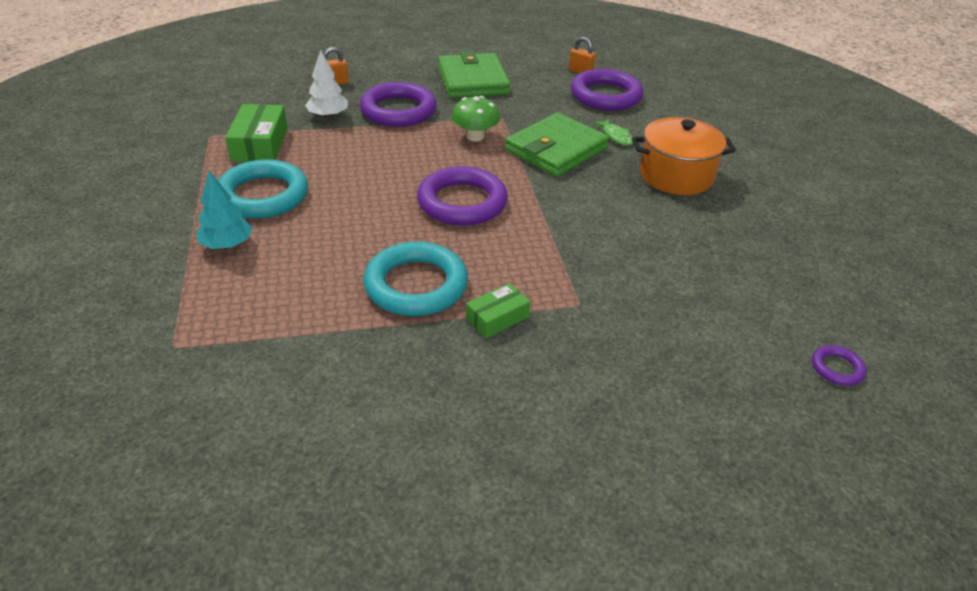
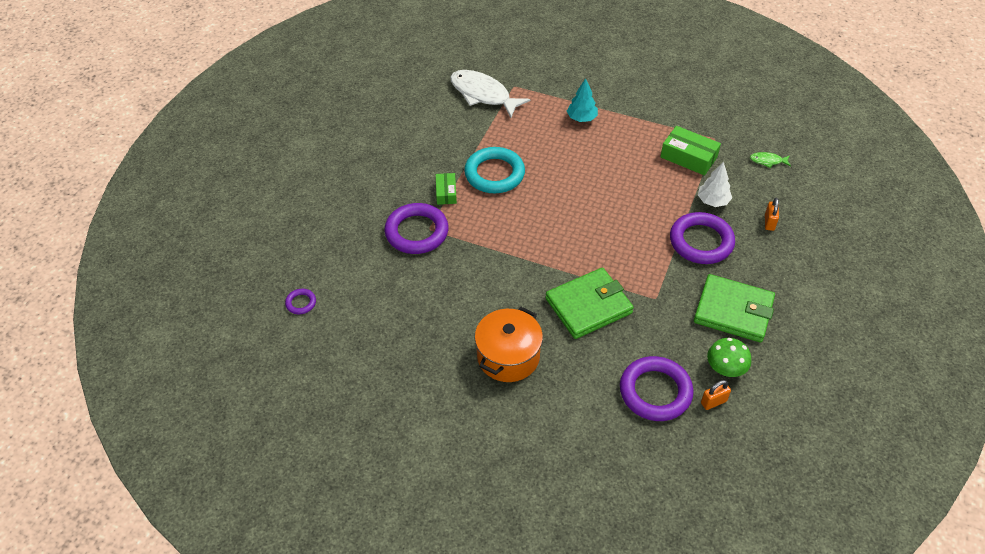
camera: 125 degrees right, 10 degrees up
turquoise ring [218,159,308,219] -> none
purple ring [417,166,508,226] -> purple ring moved to [384,203,449,254]
green mushroom [452,96,500,141] -> green mushroom moved to [707,338,751,377]
green wallet [505,112,609,177] -> green wallet turned 75 degrees clockwise [545,268,634,339]
green fish [593,119,633,145] -> green fish moved to [750,152,791,168]
none -> white fish [450,70,530,118]

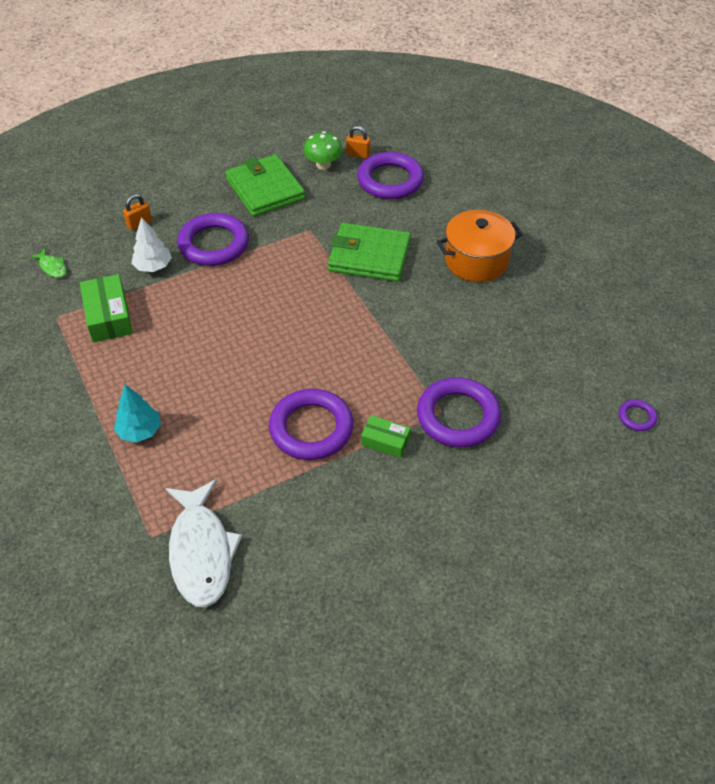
camera: 140 degrees left, 0 degrees up
green box [436,173,457,205] -> green box turned 75 degrees clockwise [361,415,411,458]
turquoise ring [464,147,525,193] -> purple ring [269,389,353,460]

